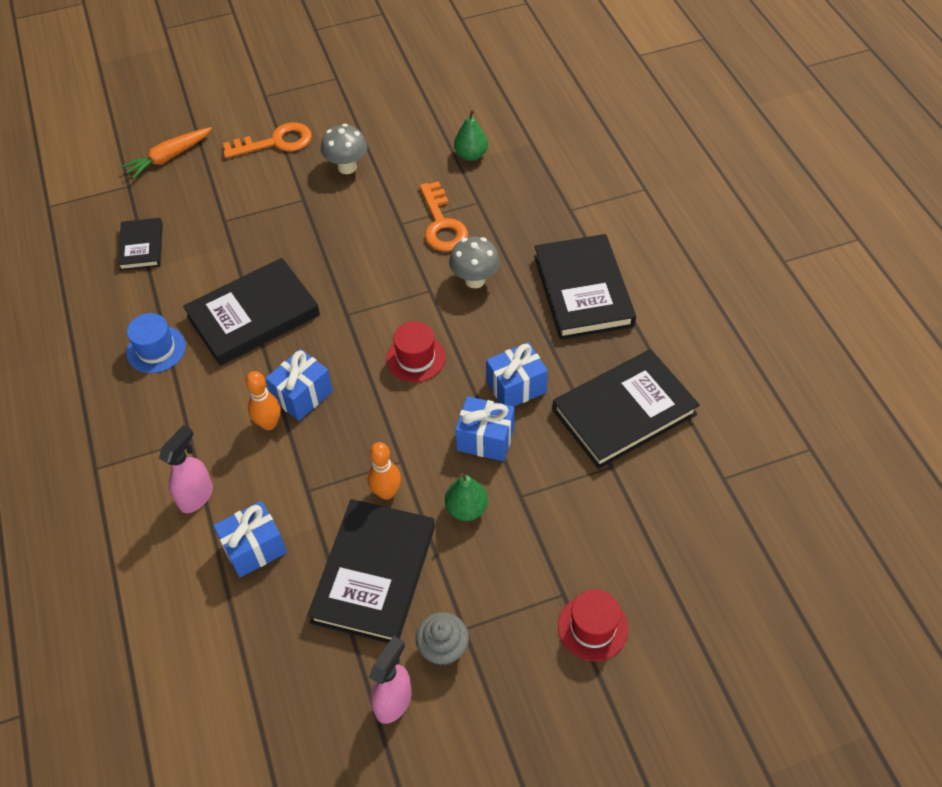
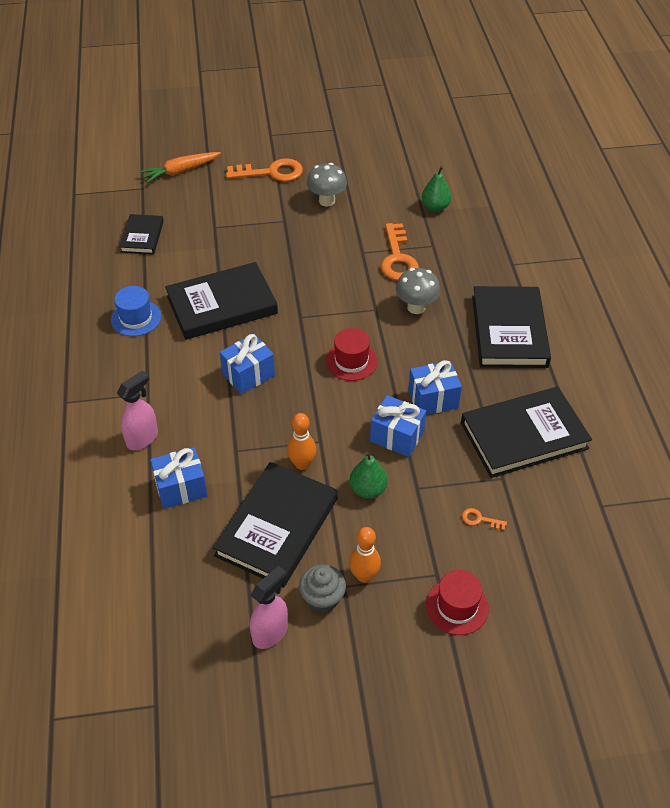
camera: 10 degrees right, 5 degrees down
orange bowling pin [245,371,281,430] -> orange bowling pin moved to [349,527,381,583]
none -> orange key [462,508,507,530]

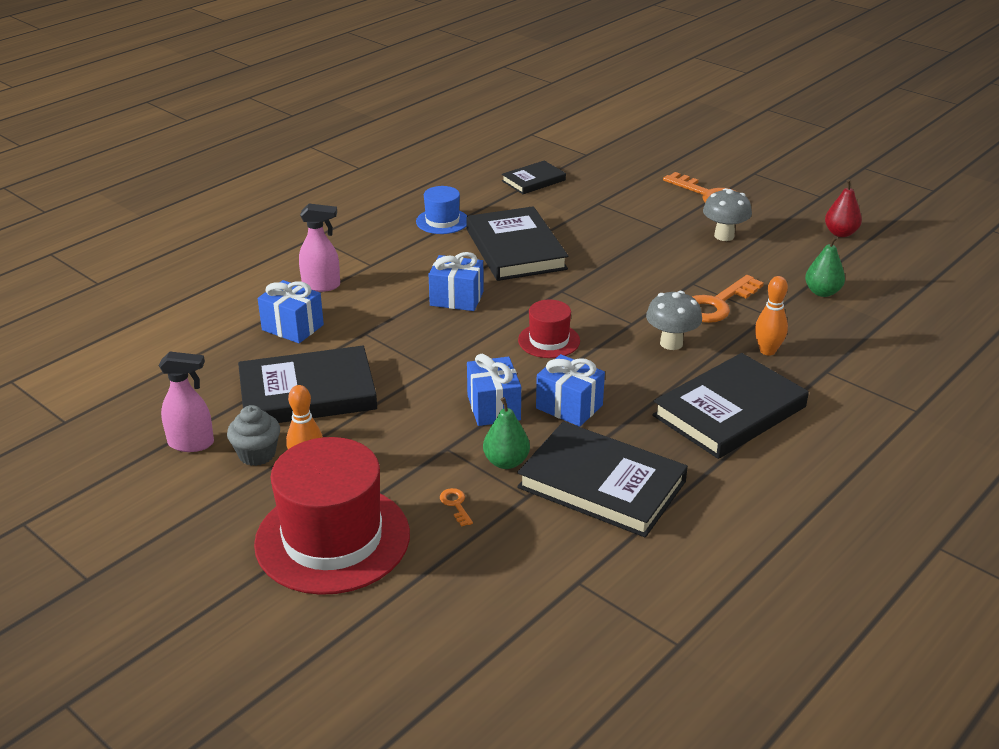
camera: 50 degrees right, 15 degrees down
orange carrot [140,152,221,183] -> none
black book [165,262,278,340] -> black book turned 45 degrees clockwise [466,206,568,281]
orange bowling pin [287,413,316,470] -> orange bowling pin moved to [755,276,788,356]
green pear [349,451,388,499] -> green pear moved to [483,397,530,469]
red hat [426,570,489,635] -> red hat [254,437,410,595], size x2.01
none -> red pear [825,179,862,237]

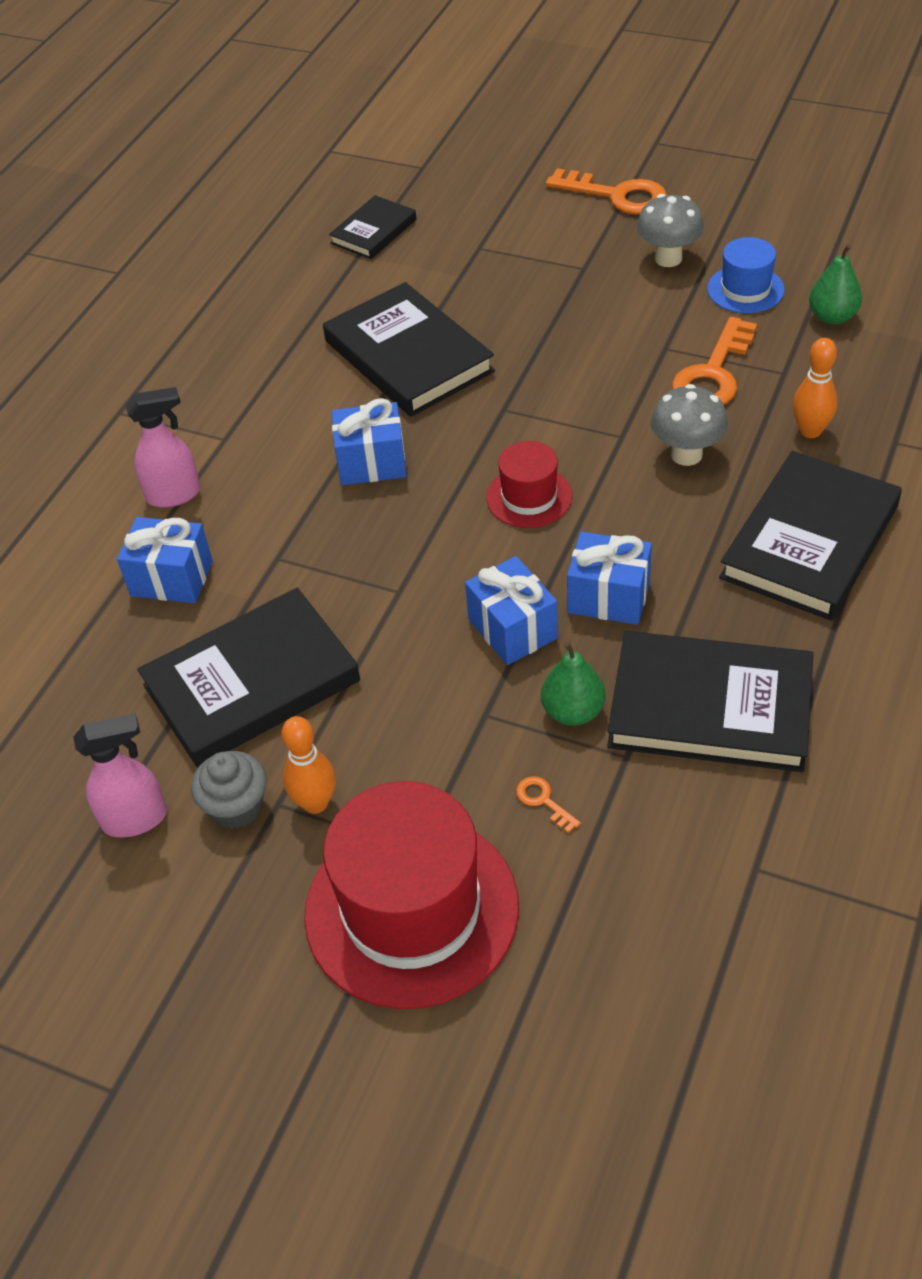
camera: 15 degrees left, 15 degrees up
blue hat [416,186,467,234] -> blue hat moved to [707,237,785,313]
red pear [825,179,862,237] -> none

